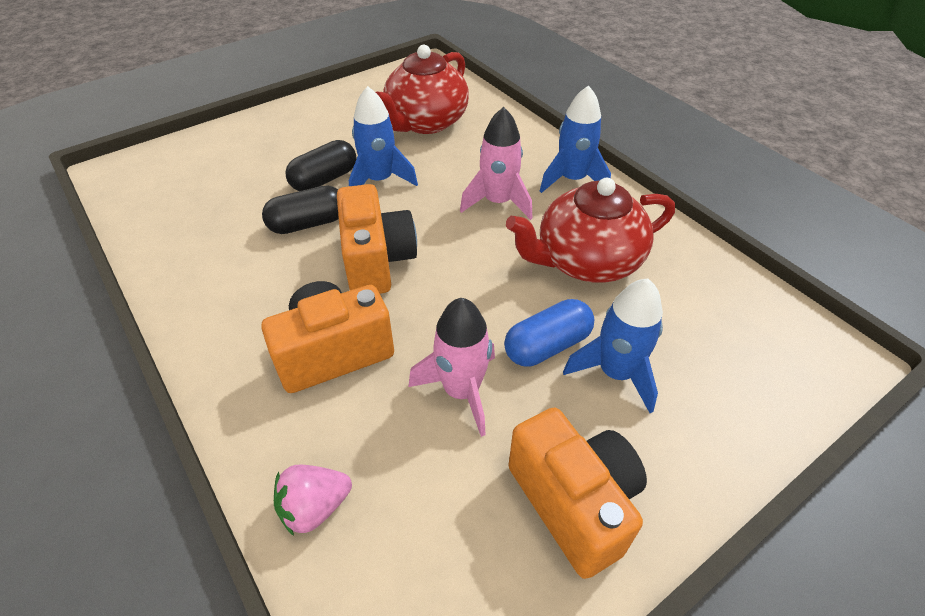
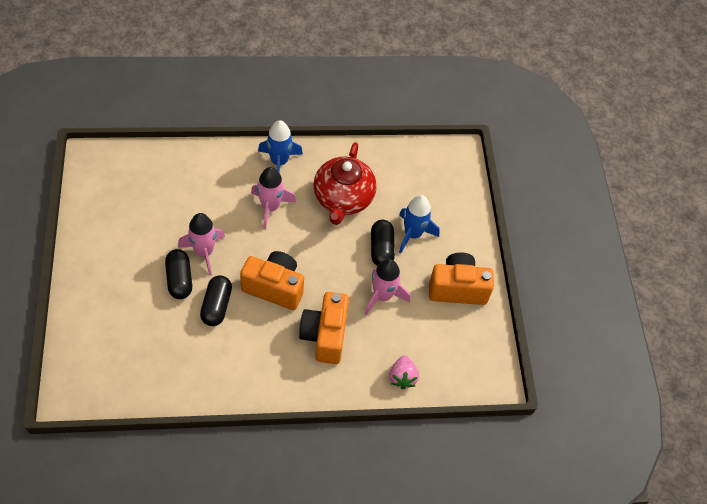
camera: 65 degrees left, 10 degrees up
blue rocket [349,86,418,186] -> pink rocket [178,213,225,276]
red teapot [376,45,469,134] -> none
blue capsule [504,299,594,367] -> black capsule [371,220,395,266]

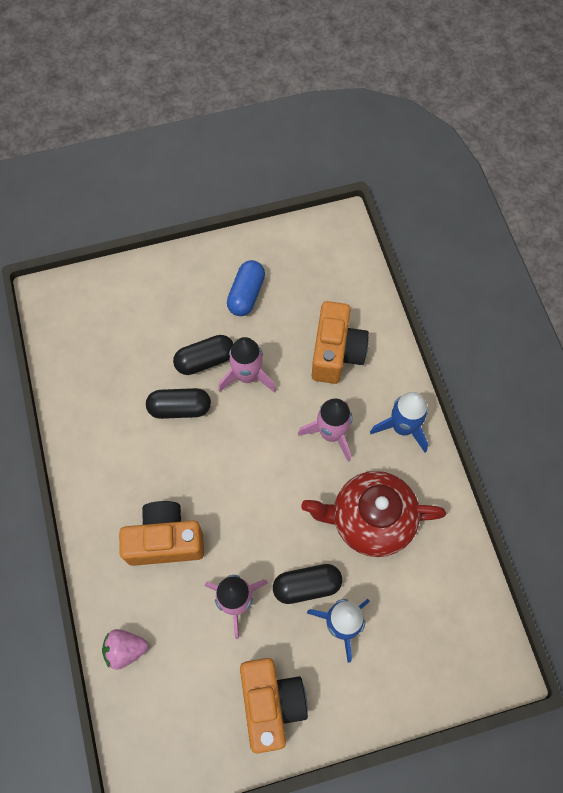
camera: 85 degrees right, 10 degrees up
orange camera [240,251,304,310] -> orange camera moved to [312,301,369,384]
none -> blue capsule [227,260,265,316]

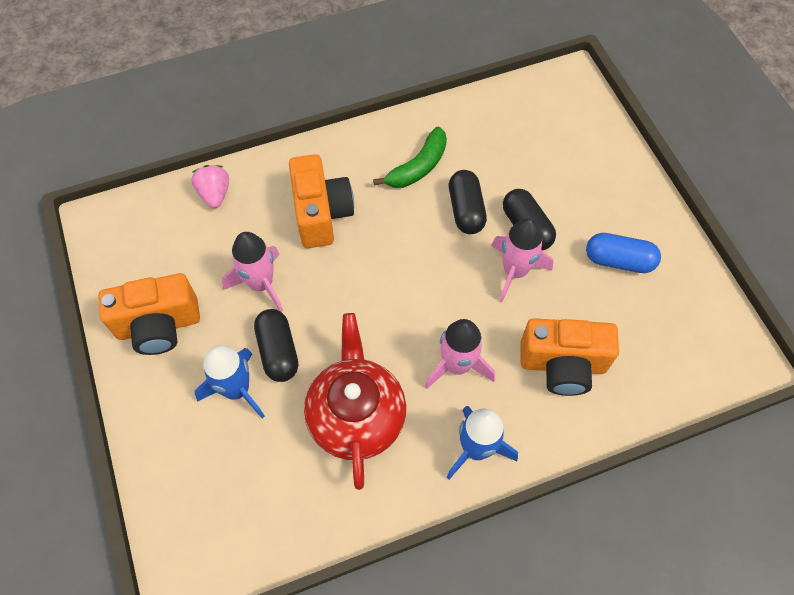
camera: 85 degrees right, 5 degrees down
none -> green banana [373,126,447,188]

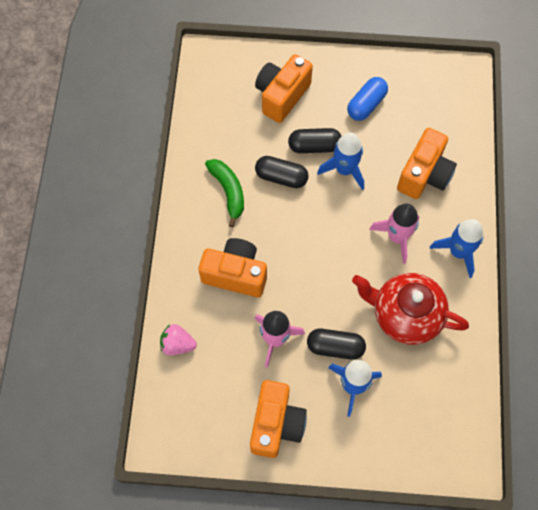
camera: 65 degrees left, 5 degrees up
pink rocket [491,218,553,302] -> blue rocket [317,132,364,190]
none -> orange camera [255,54,313,123]

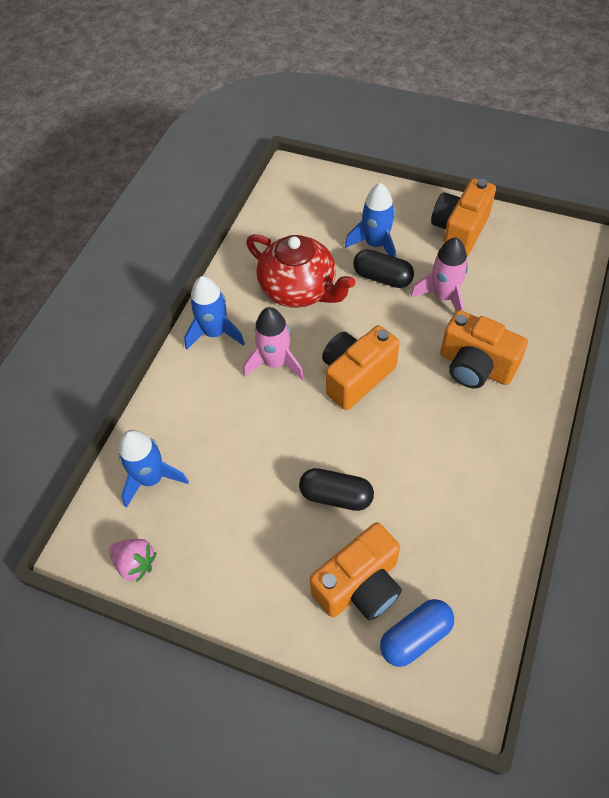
camera: 160 degrees left, 10 degrees down
pink strawberry [160,324,197,355] -> pink strawberry moved to [109,539,157,582]
green banana [205,159,244,227] -> none
black capsule [255,156,309,188] -> none
blue rocket [317,132,364,190] -> blue rocket moved to [119,430,189,508]
blue capsule [347,77,388,121] -> blue capsule moved to [380,599,454,667]
orange camera [397,128,457,199] -> orange camera moved to [322,325,400,410]

